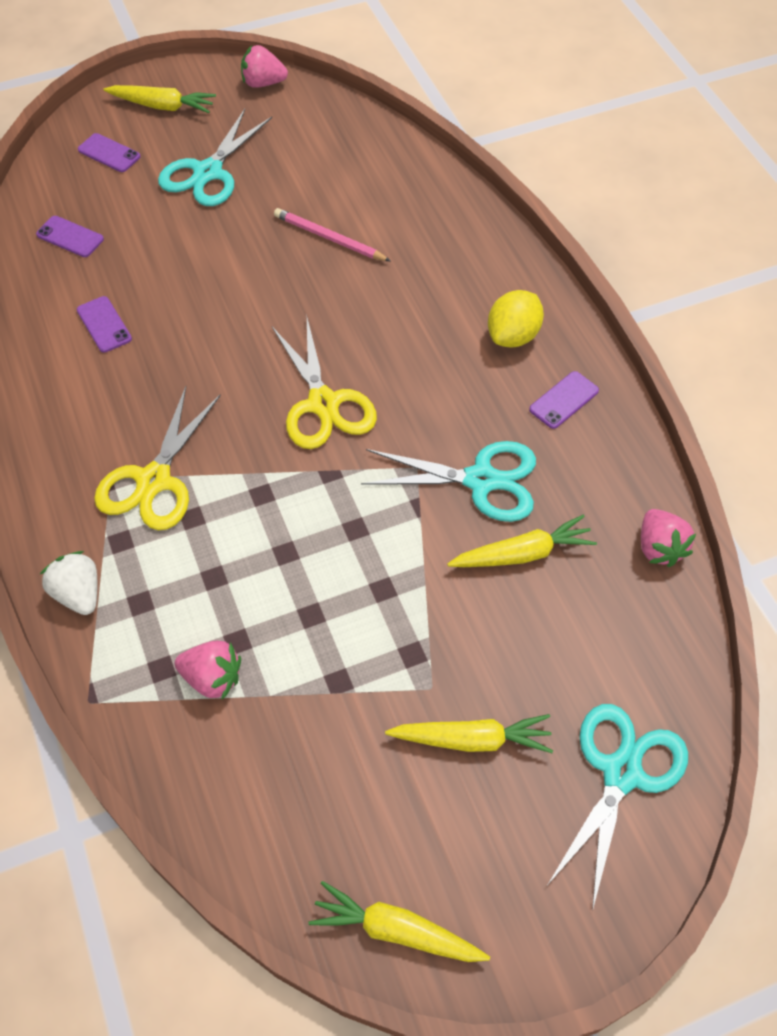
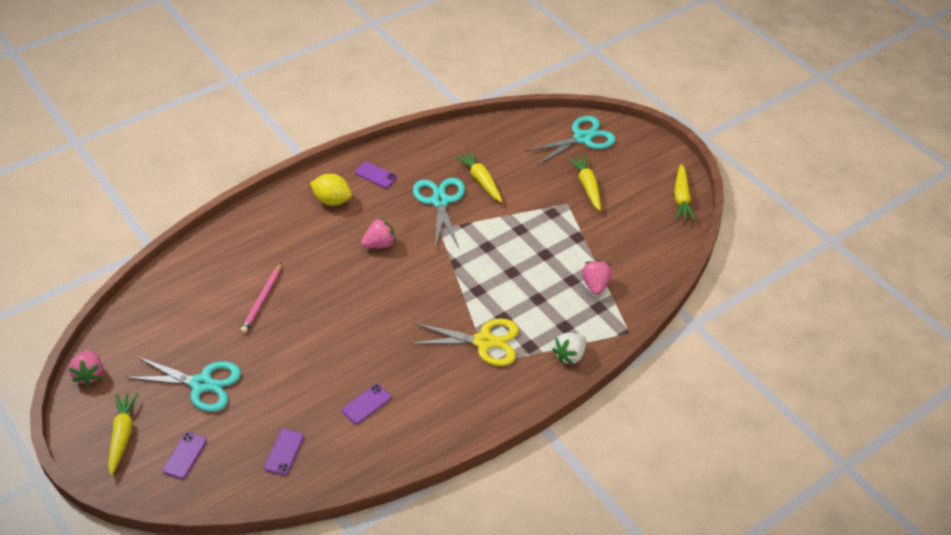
camera: 105 degrees left, 10 degrees down
yellow scissors [272,318,377,449] -> none
turquoise scissors [546,704,688,911] -> turquoise scissors turned 135 degrees clockwise [525,116,616,165]
pink strawberry [641,509,696,567] -> pink strawberry moved to [361,218,396,248]

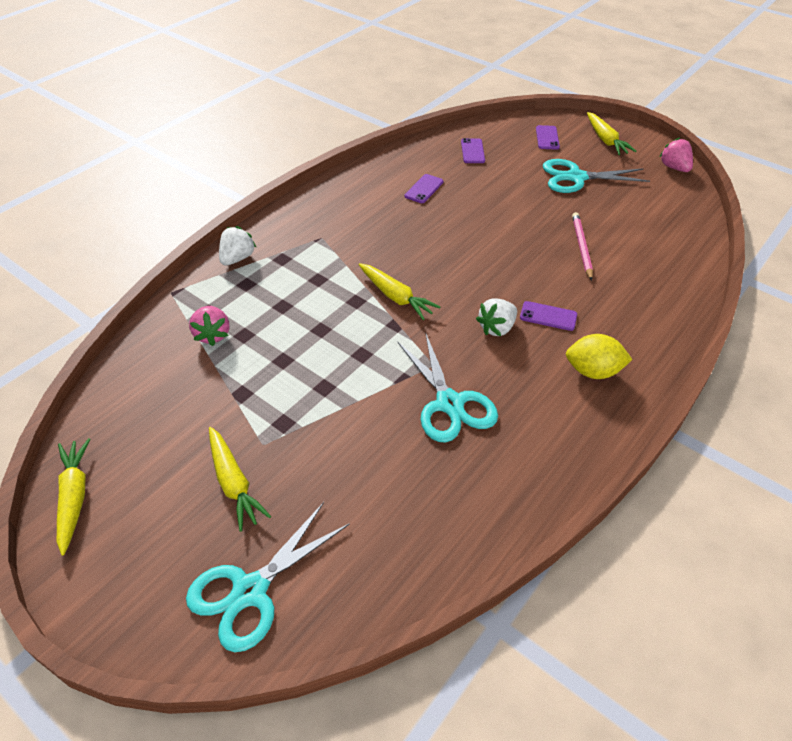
camera: 165 degrees right, 0 degrees up
purple phone [355,162,397,188] -> purple phone moved to [520,301,577,331]
pink strawberry [361,218,396,248] -> white strawberry [476,298,517,336]
yellow scissors [410,318,519,366] -> none
yellow carrot [455,150,502,202] -> yellow carrot moved to [359,263,440,320]

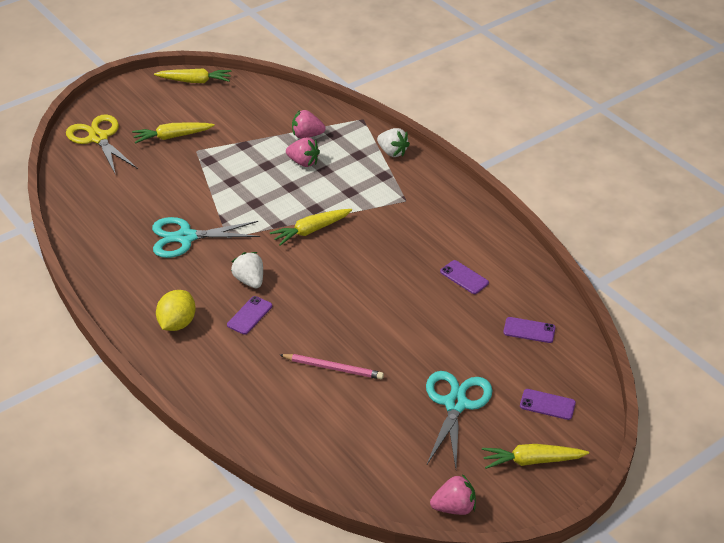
camera: 105 degrees right, 5 degrees down
turquoise scissors [186,502,350,652] -> yellow scissors [66,114,138,175]
none -> pink strawberry [286,137,320,167]

